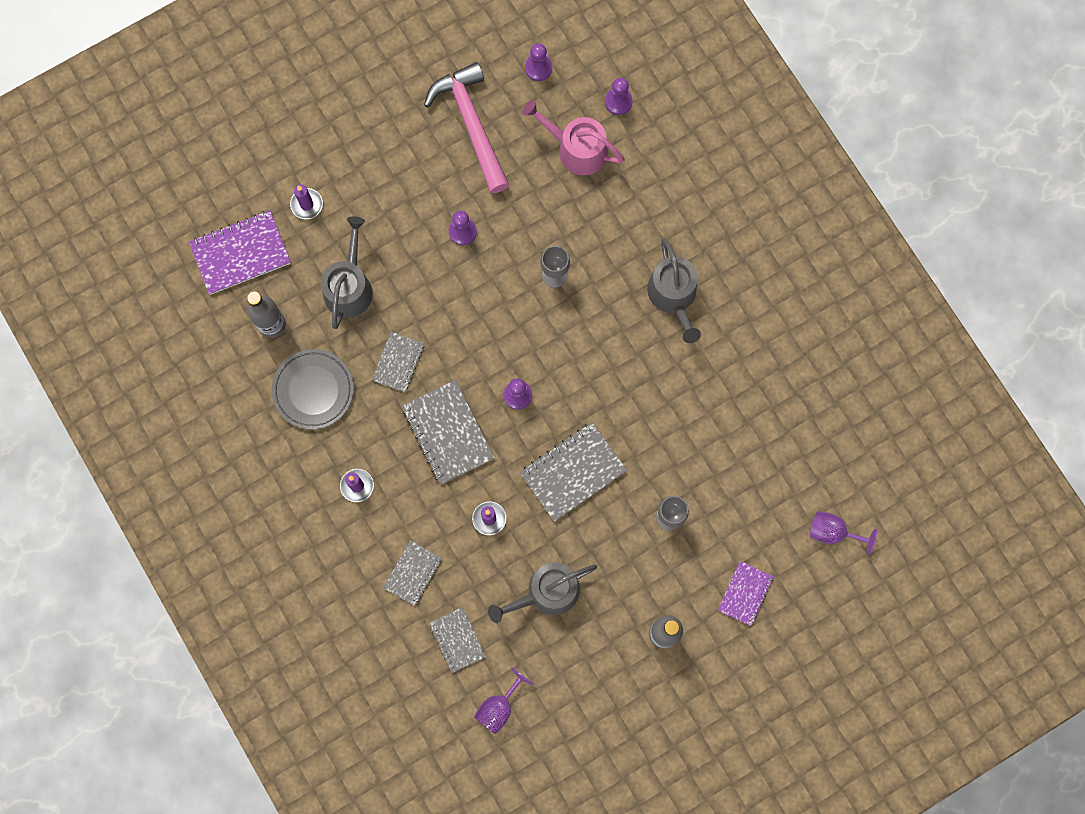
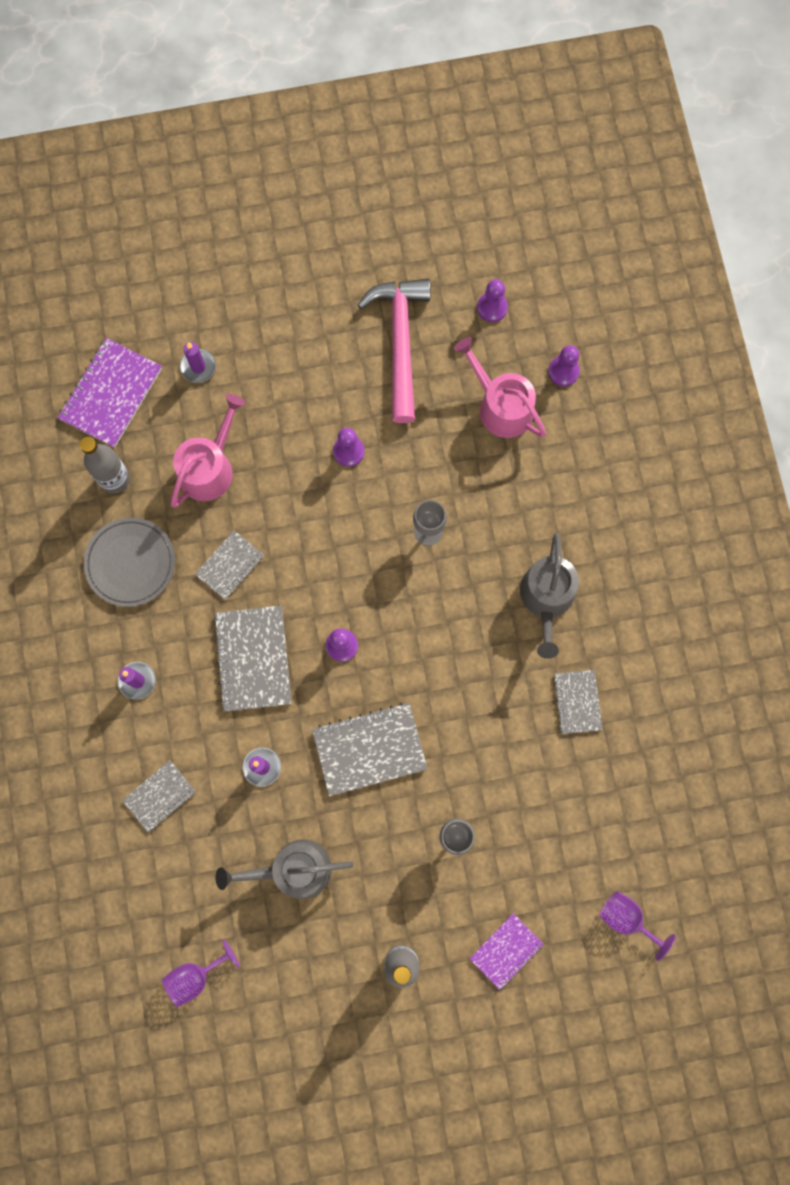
camera: 20 degrees right, 0 degrees up
purple notebook [189,210,291,295] -> purple notebook turned 60 degrees counterclockwise [58,338,162,448]
grey watering can [321,216,373,329] -> pink watering can [170,394,245,508]
grey notebook [429,607,486,673] -> grey notebook moved to [553,670,603,734]

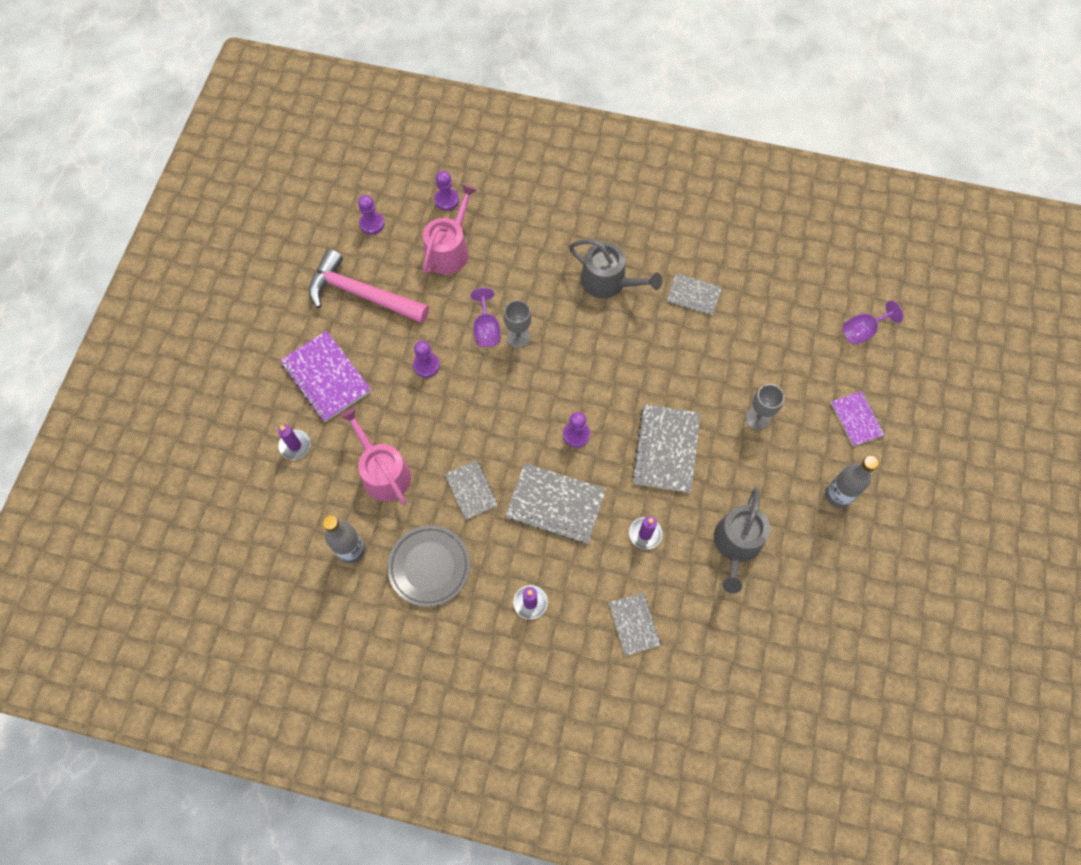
camera: 65 degrees left, 10 degrees down
purple notebook [58,338,162,448] -> purple notebook moved to [280,331,371,422]
purple goblet [162,940,240,1007] -> purple goblet moved to [471,288,501,347]
pink watering can [454,337,546,438] -> pink watering can turned 135 degrees clockwise [423,184,477,274]

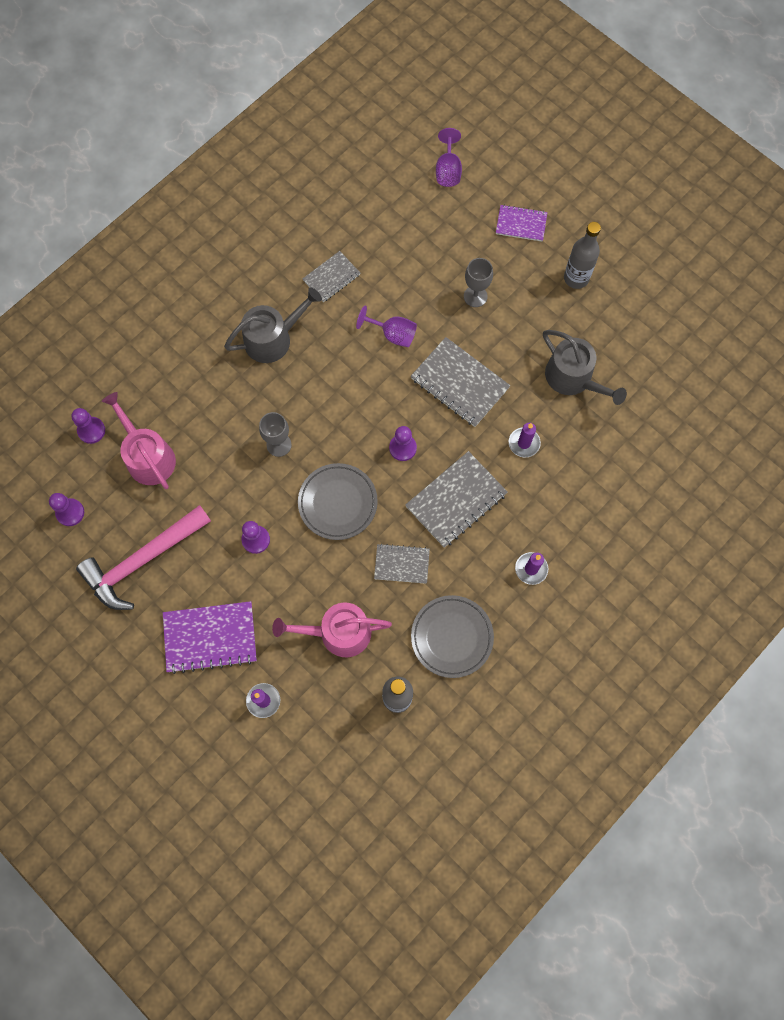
camera: 60 degrees left, 5 degrees up
purple goblet [471,288,501,347] -> purple goblet moved to [356,306,417,347]
grey notebook [609,593,661,656] -> none
none -> grey plate [298,463,378,540]

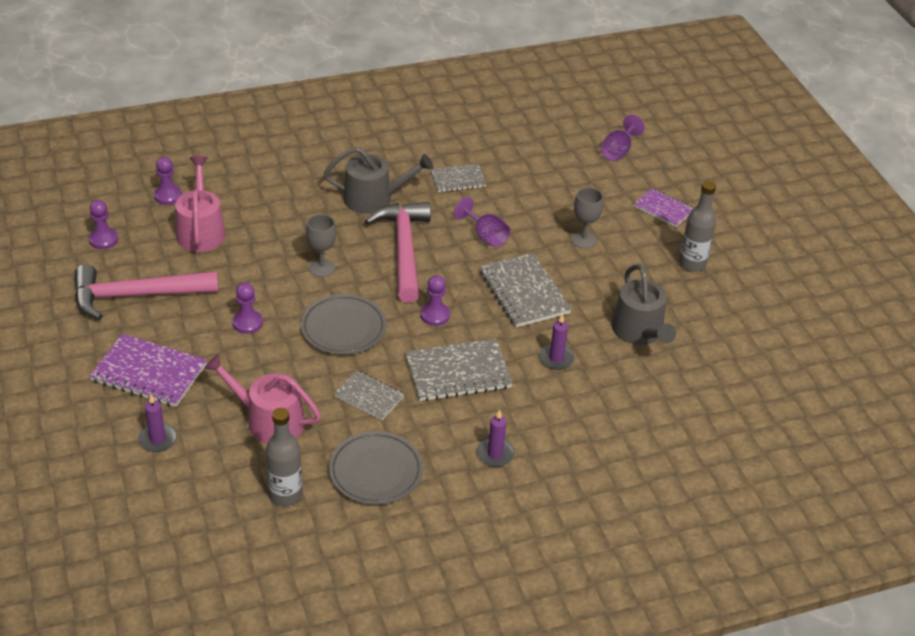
camera: 25 degrees right, 30 degrees down
none -> pink hammer [365,202,431,303]

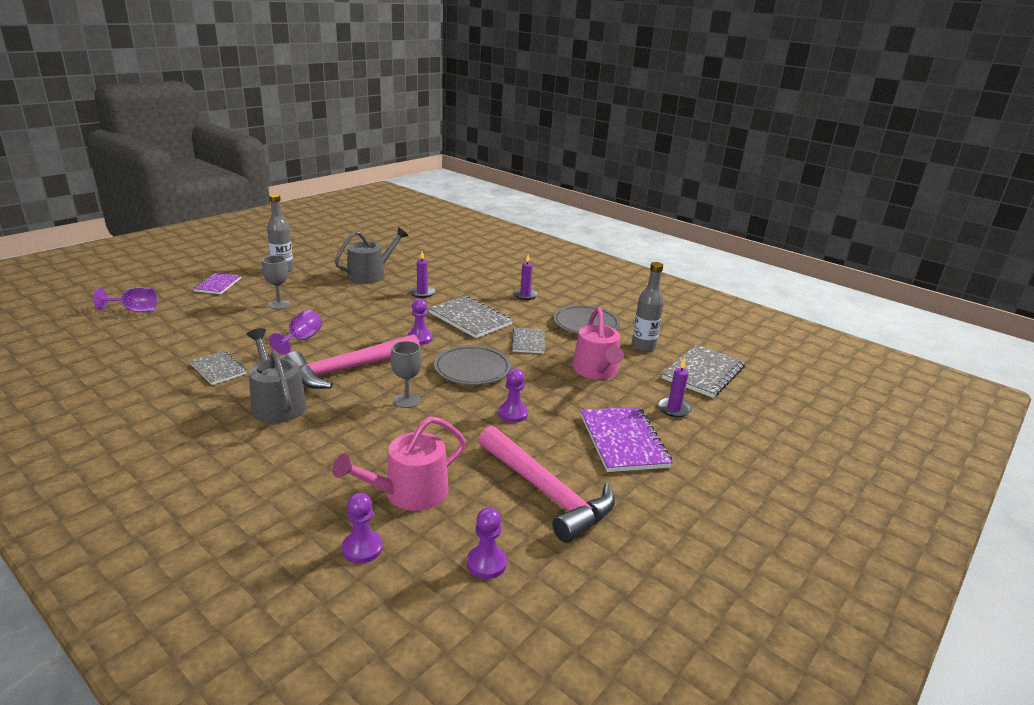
camera: 120 degrees left, 15 degrees down
grey notebook [480,253,572,327] -> grey notebook moved to [662,345,745,398]

